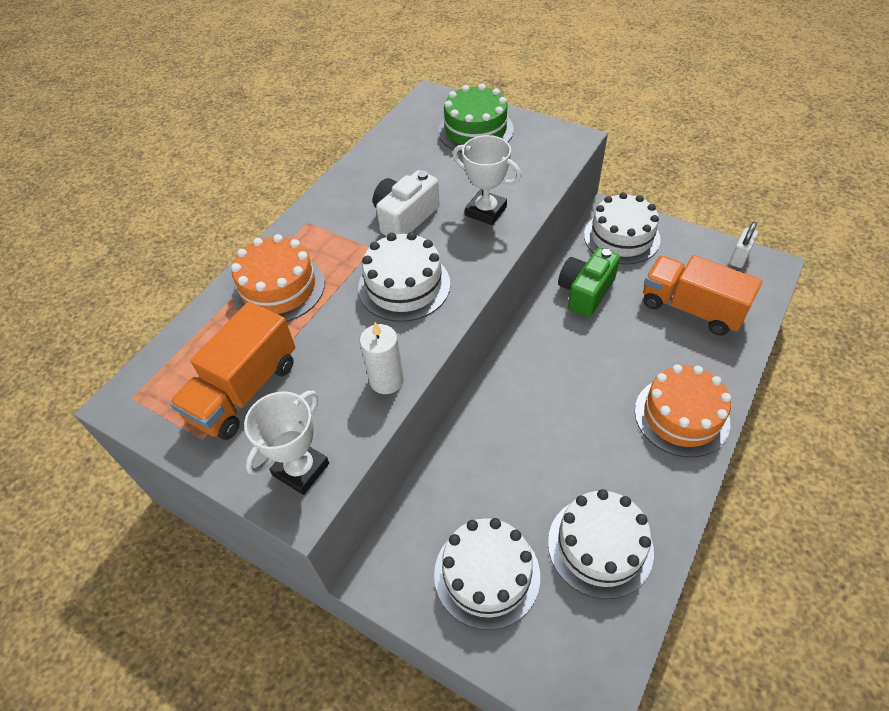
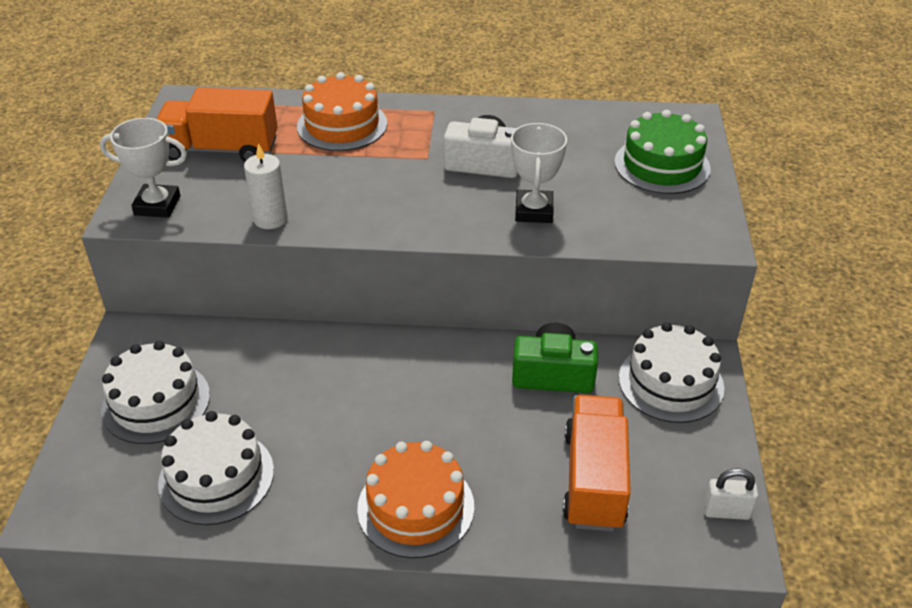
camera: 60 degrees right, 10 degrees down
white cake [358,232,450,322] -> none

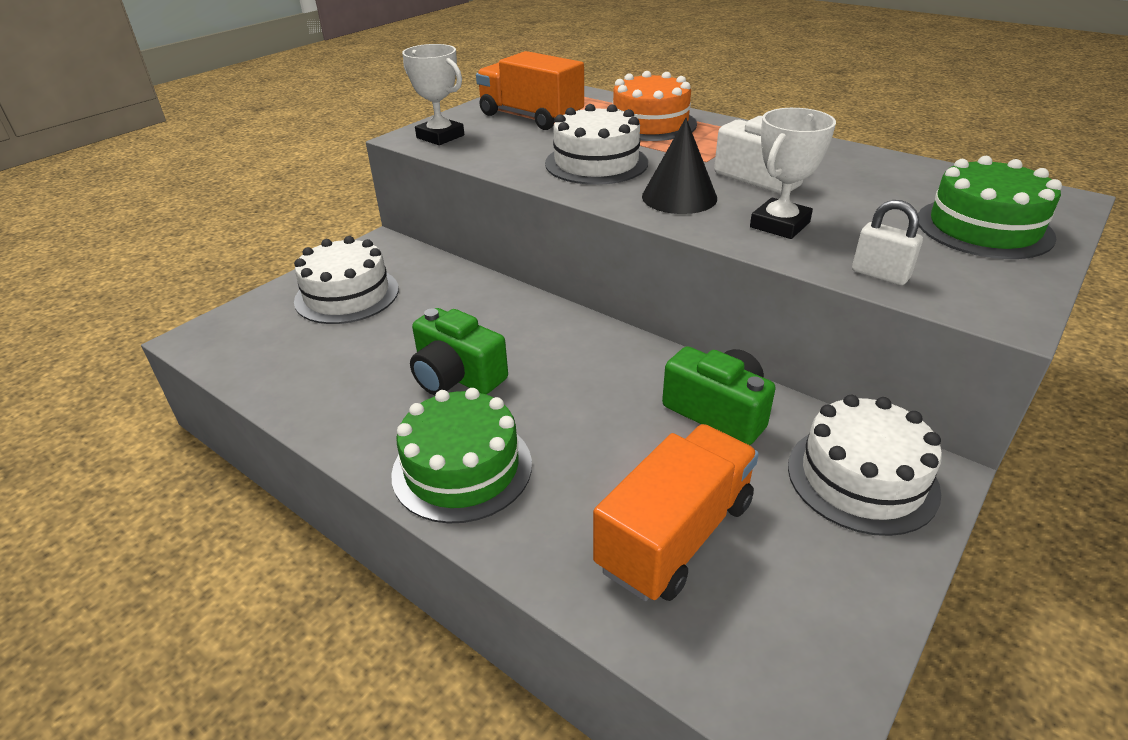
camera: 35 degrees right, 5 degrees down
white cake [158,411,274,525] -> white cake moved to [545,104,648,185]
white candle [244,143,288,229] -> none
orange cake [357,441,474,558] -> green cake [391,388,532,523]
white padlock [703,468,758,520] -> white padlock moved to [852,200,923,285]
none -> green camera [410,308,508,395]
none -> black cone [642,118,717,214]

